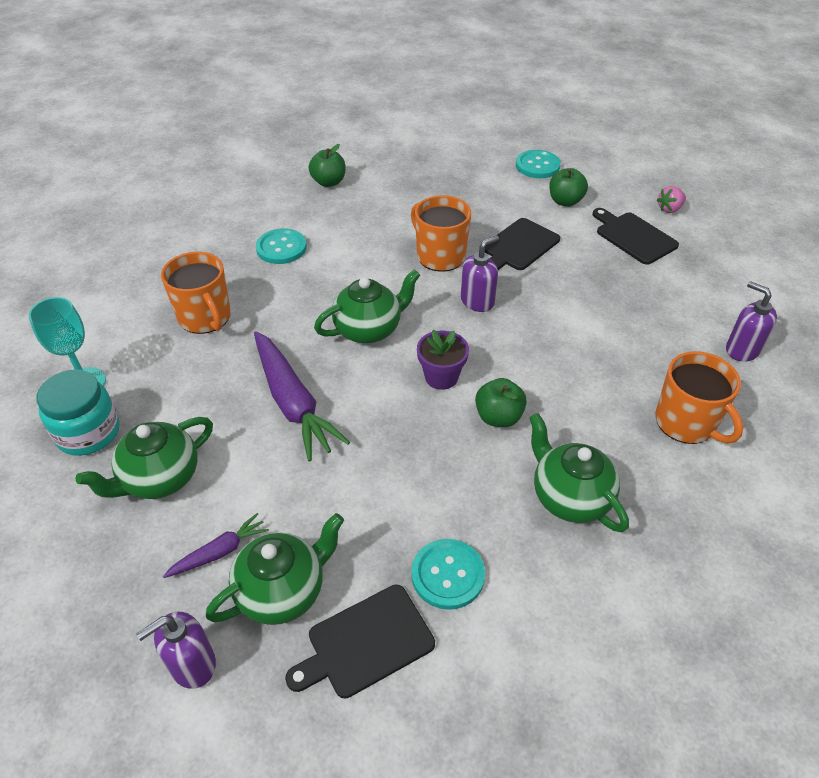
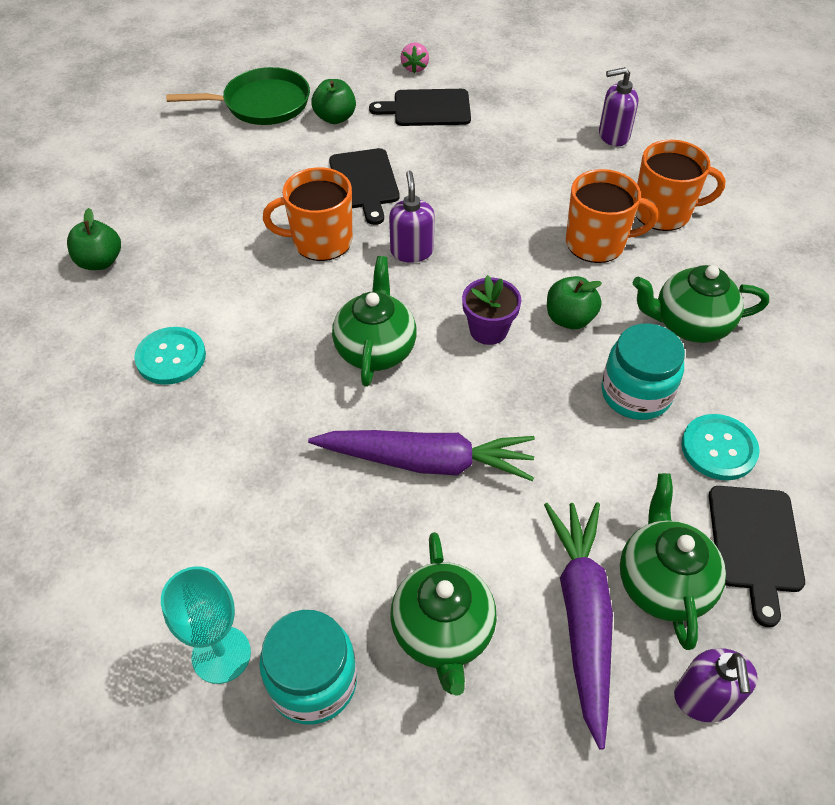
camera: 55 degrees left, 5 degrees up
orange mug [161,252,231,334] -> orange mug moved to [566,169,658,263]
purple carrot [163,513,269,578] -> purple carrot [544,502,613,750], size x1.97
turquoise button [516,150,561,178] -> green pan [166,67,310,125]
none -> turquoise jar [601,323,685,420]

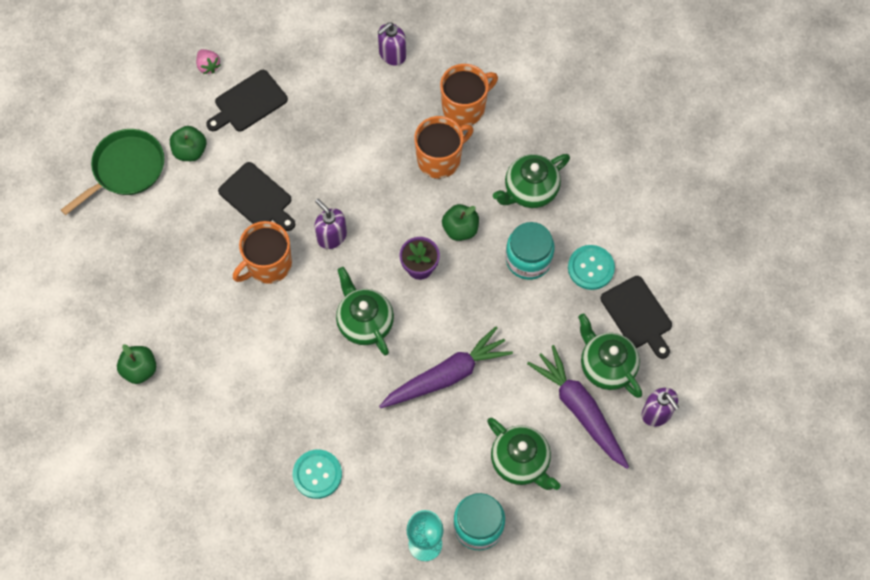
camera: 35 degrees left, 15 degrees up
turquoise button [134,327,206,385] -> turquoise button moved to [293,450,342,499]

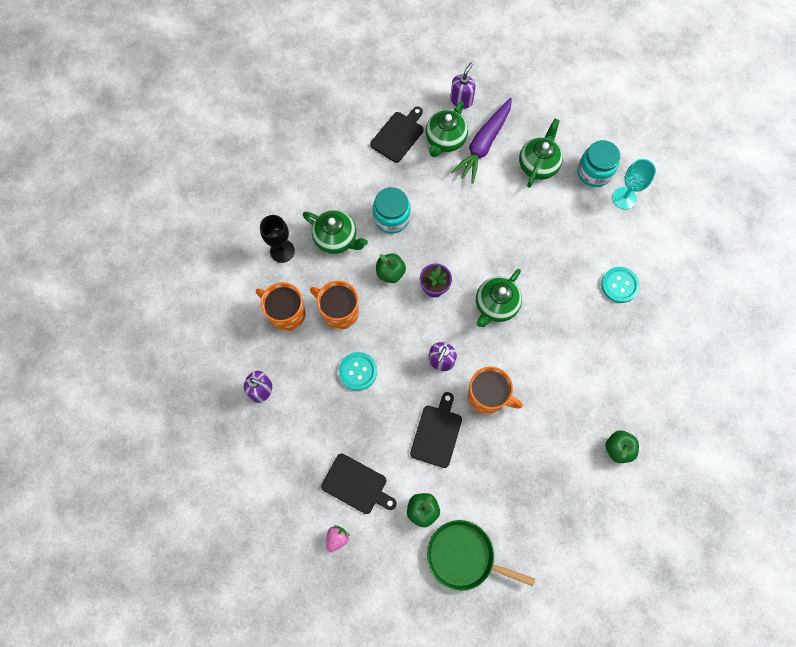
camera: 115 degrees left, 5 degrees up
purple carrot [379,326,513,408] -> none
turquoise button [568,245,615,290] -> turquoise button moved to [339,352,377,391]
none -> black goblet [260,215,295,263]

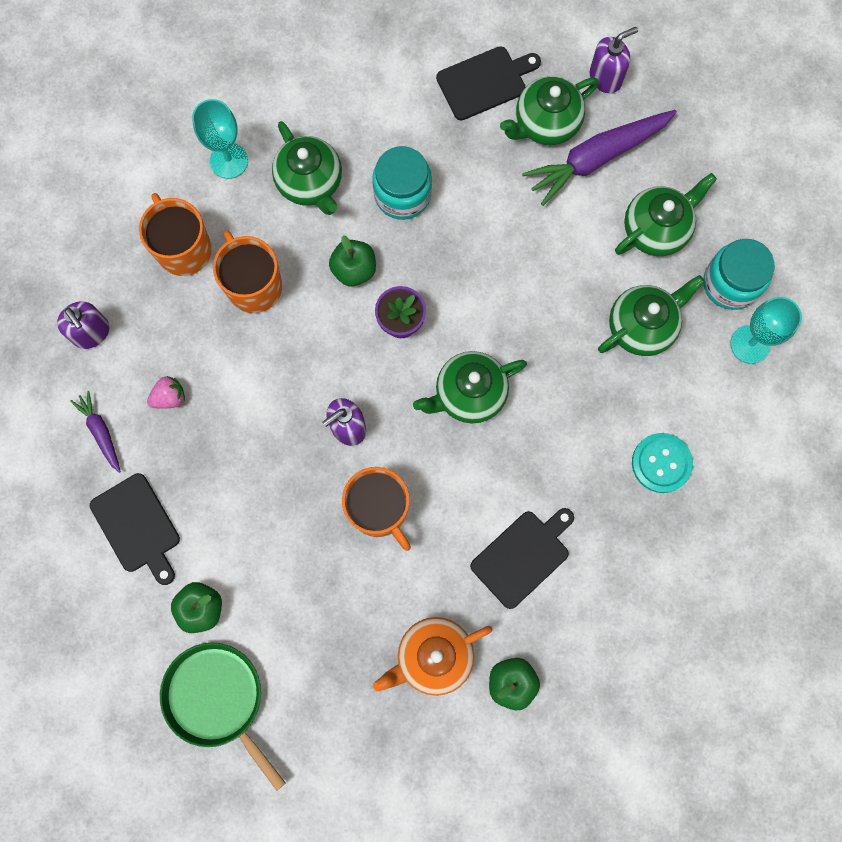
camera: 30 degrees right, 5 degrees up
black goblet [260,215,295,263] -> turquoise goblet [192,99,248,179]
pink strawberry [326,525,350,552] -> pink strawberry moved to [147,376,185,409]
turquoise button [339,352,377,391] -> none
black cutting board [410,392,462,468] -> black cutting board moved to [470,508,574,609]
none -> purple carrot [70,391,121,473]
none -> orange teapot [373,617,492,696]
none -> green teapot [598,275,705,356]

